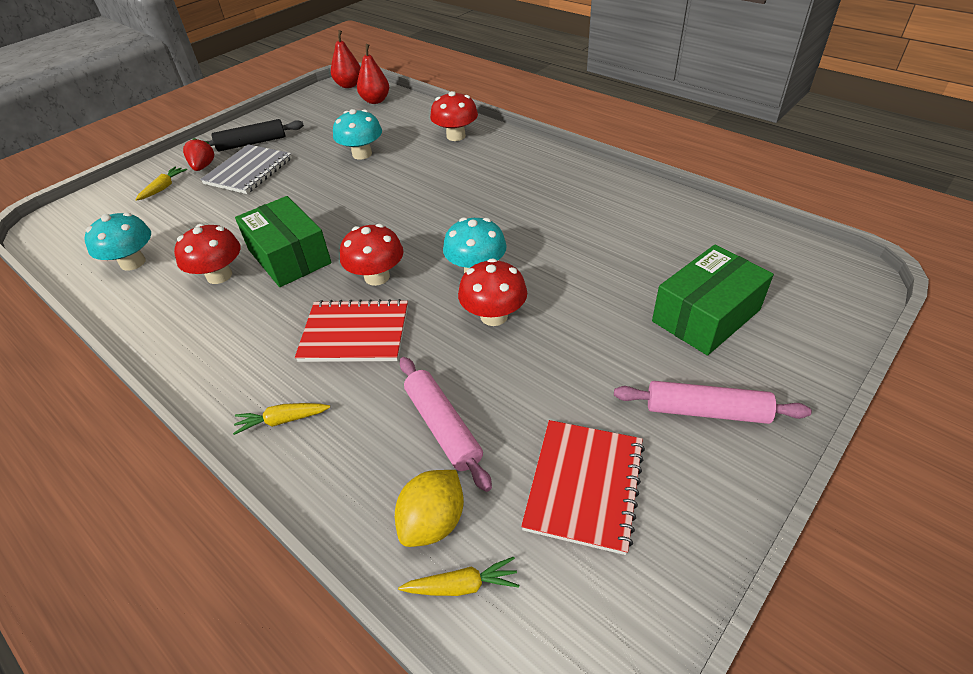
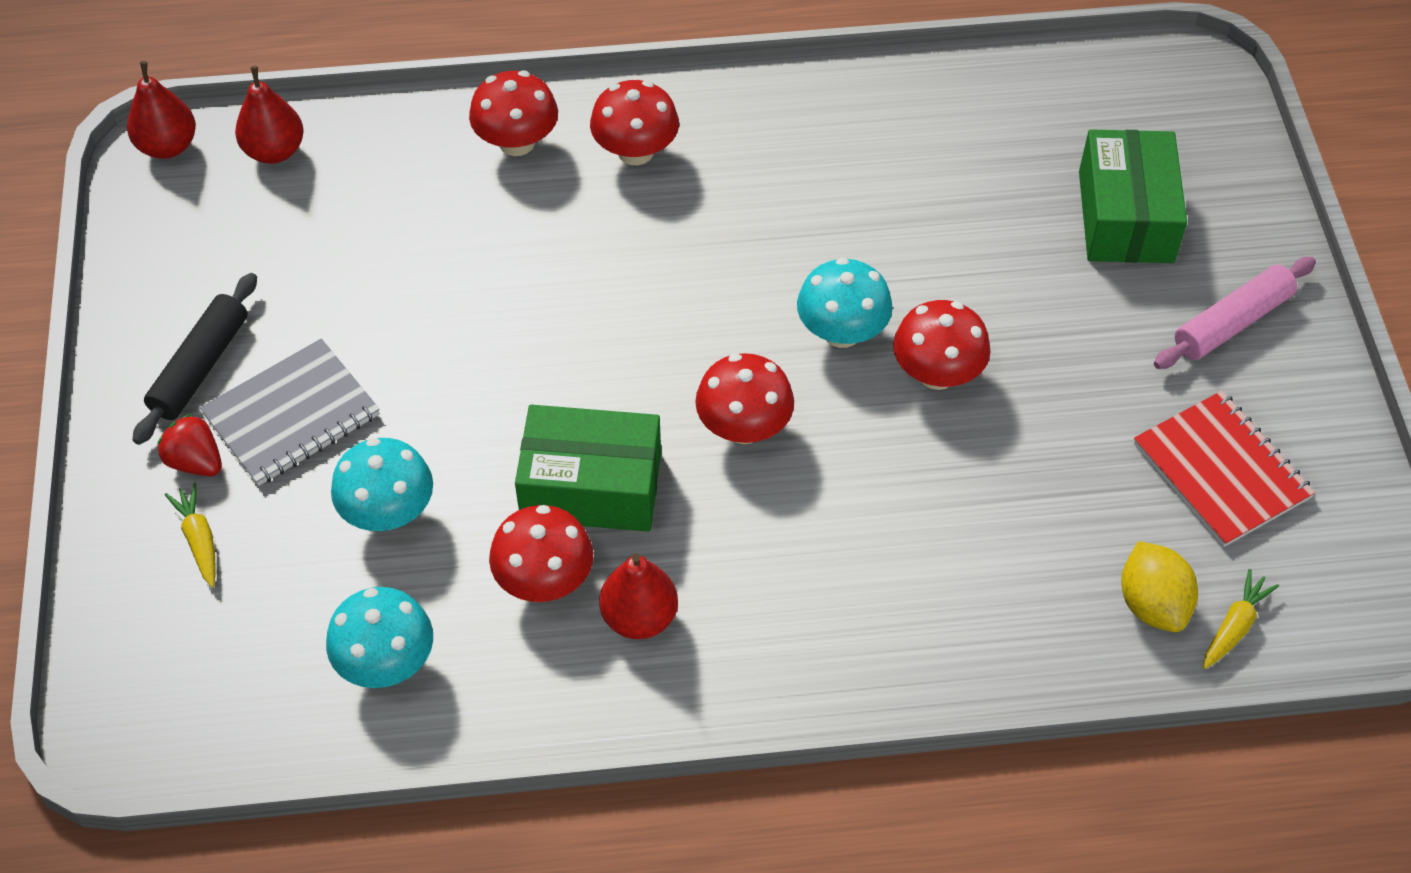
camera: 50 degrees left, 10 degrees up
grey notebook [200,144,292,194] -> grey notebook turned 75 degrees clockwise [200,339,380,486]
yellow carrot [233,403,330,435] -> none
red notebook [295,299,408,362] -> none
turquoise mushroom [333,109,382,160] -> turquoise mushroom moved to [331,438,433,531]
pink rolling pin [400,357,492,492] -> none
none -> red mushroom [590,80,679,165]
none -> red pear [600,553,678,639]

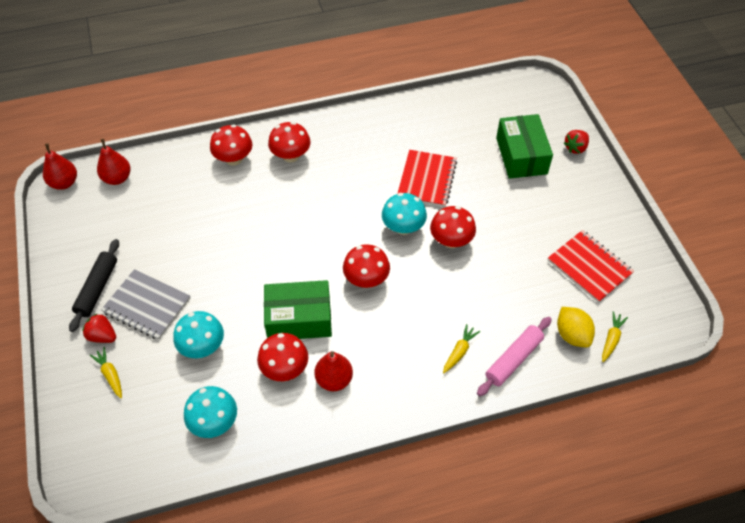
camera: 10 degrees left, 0 degrees up
grey notebook [200,339,380,486] -> grey notebook turned 75 degrees clockwise [101,269,191,340]
pink rolling pin [1154,257,1316,369] -> pink rolling pin moved to [477,317,552,396]
none -> red notebook [397,150,457,207]
none -> yellow carrot [443,324,480,373]
none -> red strawberry [564,130,589,154]

